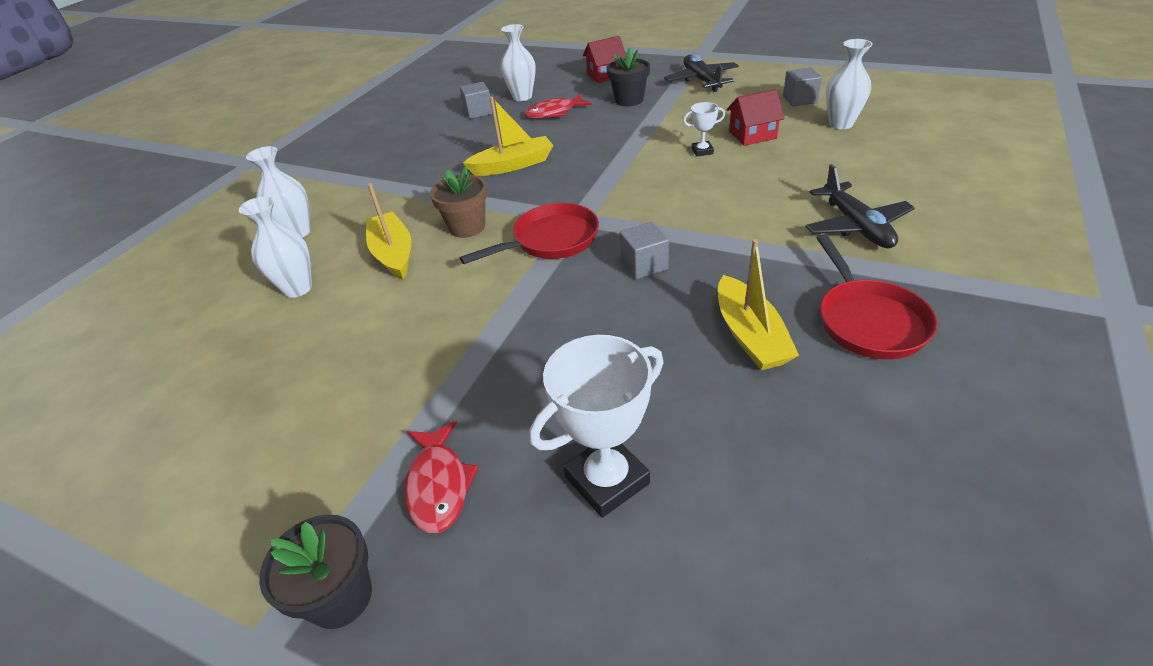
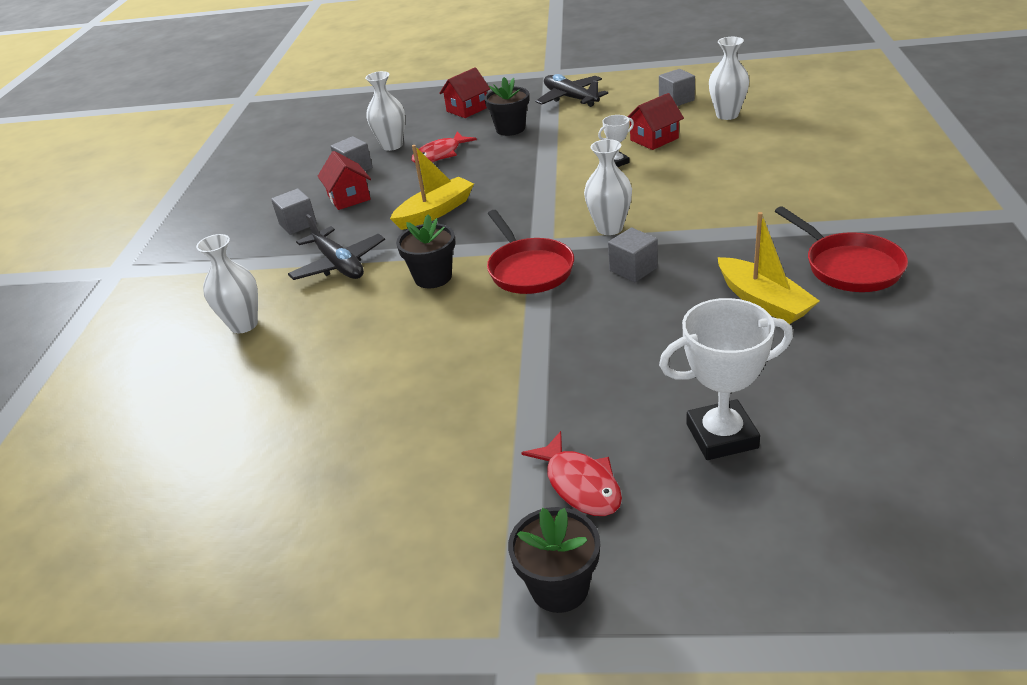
camera: 20 degrees left, 5 degrees down
white vase [239,196,312,298] -> white vase moved to [584,139,632,235]
yellow boat [366,183,411,280] -> none
brown flower pot [430,166,487,238] -> black flower pot [396,214,455,288]
red pan [460,203,599,264] -> red pan turned 120 degrees clockwise [487,210,574,294]
white trophy [530,335,664,518] -> white trophy turned 45 degrees clockwise [659,298,793,460]
black plane [805,164,915,248] -> black plane moved to [288,214,385,280]
none -> grey cube [271,189,317,235]
none -> red house [317,151,371,210]

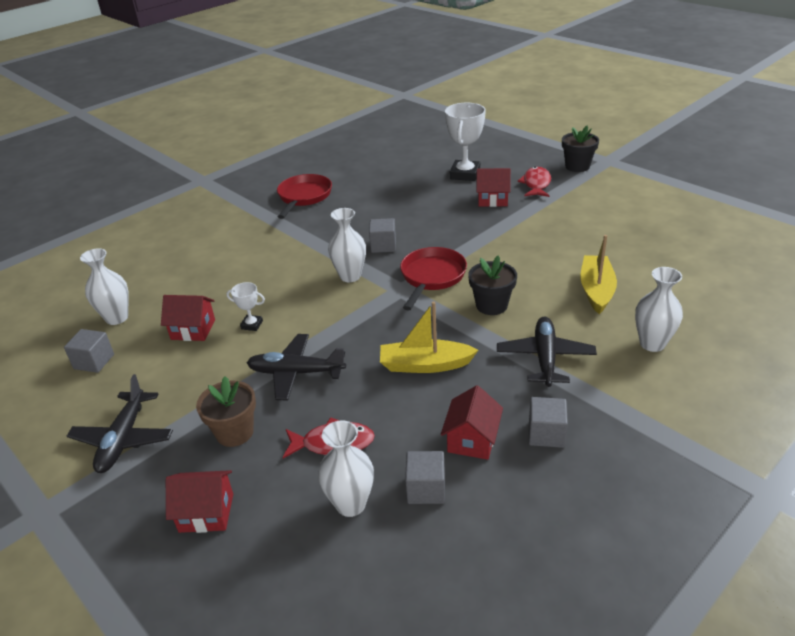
camera: 140 degrees left, 0 degrees up
black flower pot [484,77,529,136] -> brown flower pot [196,376,256,447]
white trophy [659,298,793,460] -> white trophy turned 75 degrees clockwise [445,103,486,181]
yellow boat [718,212,819,324] -> yellow boat moved to [581,235,617,314]
none -> black plane [247,334,346,401]
none -> red house [476,168,511,207]

